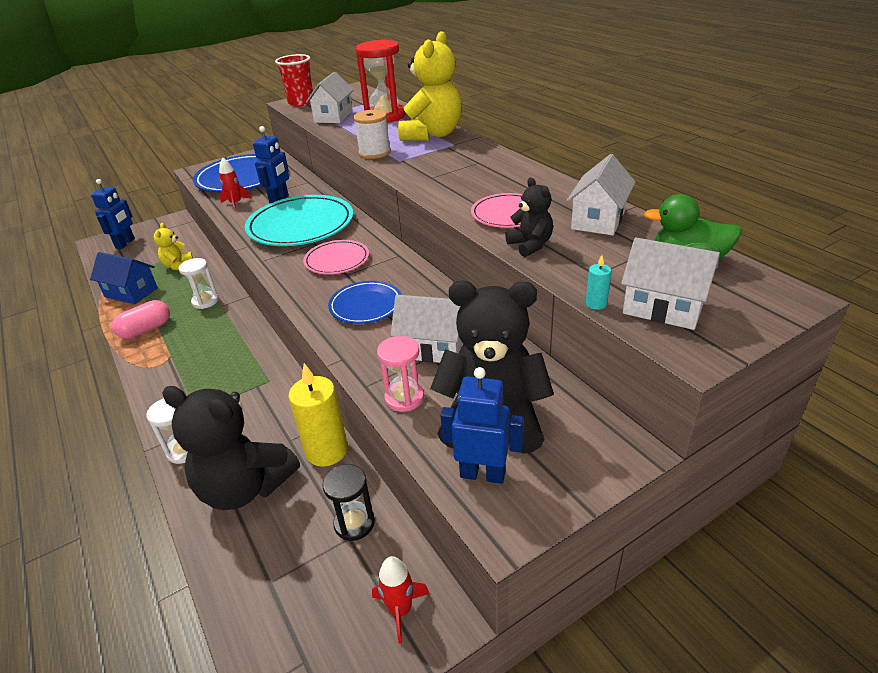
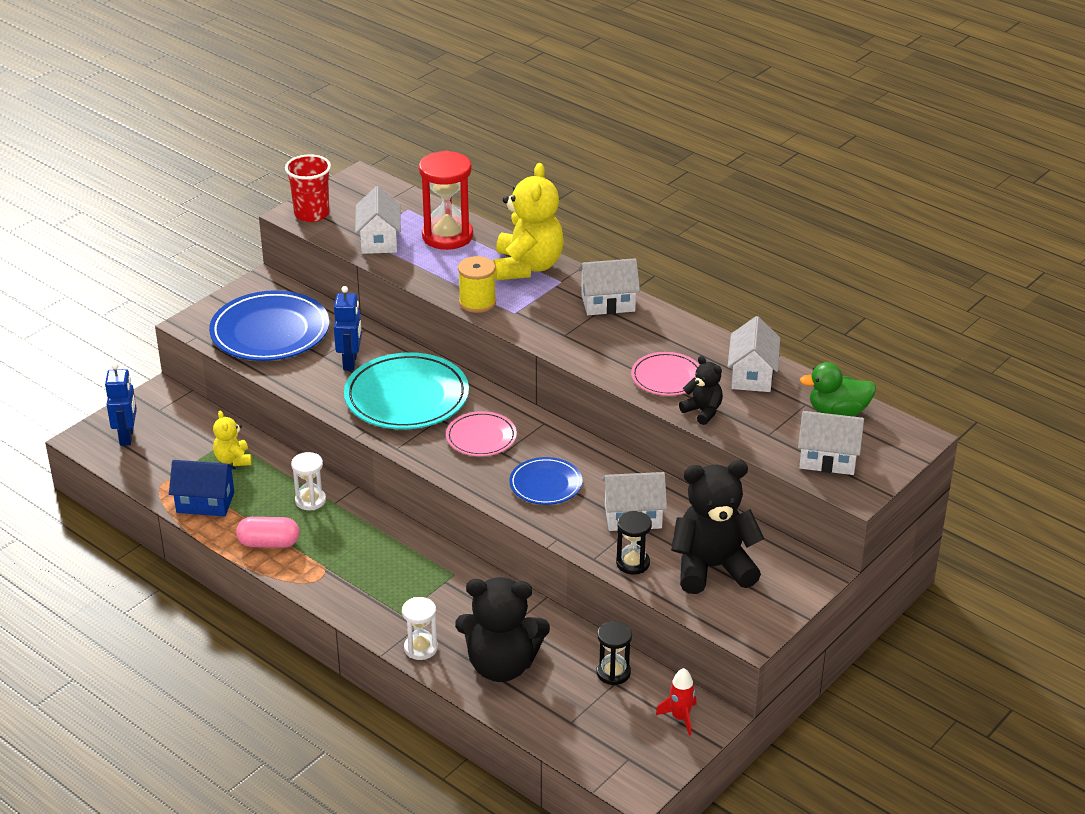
camera: 20 degrees left, 0 degrees up
pink capsule [112,300,170,339] -> pink capsule turned 60 degrees clockwise [236,517,299,548]
red rocket [219,158,251,211] -> none
yellow candle [288,363,348,467] -> none
white spool [353,110,391,159] -> yellow spool [458,256,496,313]
pink hourglass [377,336,424,412] -> black hourglass [616,511,652,574]
blue robot [440,367,524,484] -> none
turquoise candle [586,255,612,310] -> none
none -> white house [578,258,640,315]

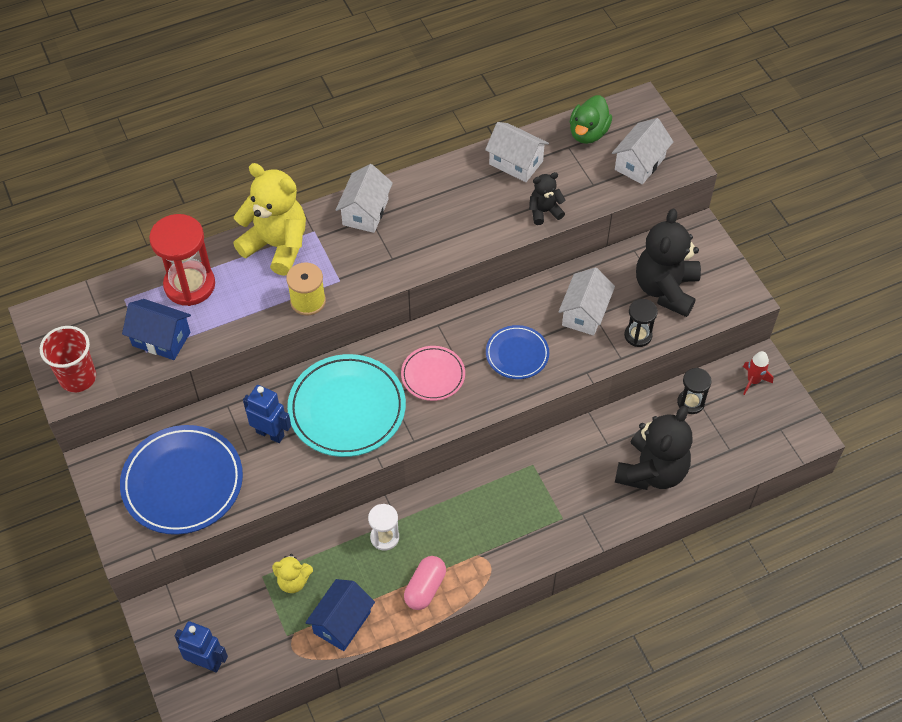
camera: 65 degrees left, 20 degrees up
white house [355,186,401,254] -> blue house [122,299,191,360]
white hourglass [402,597,438,660] -> none
pink plate [631,352,699,396] -> none

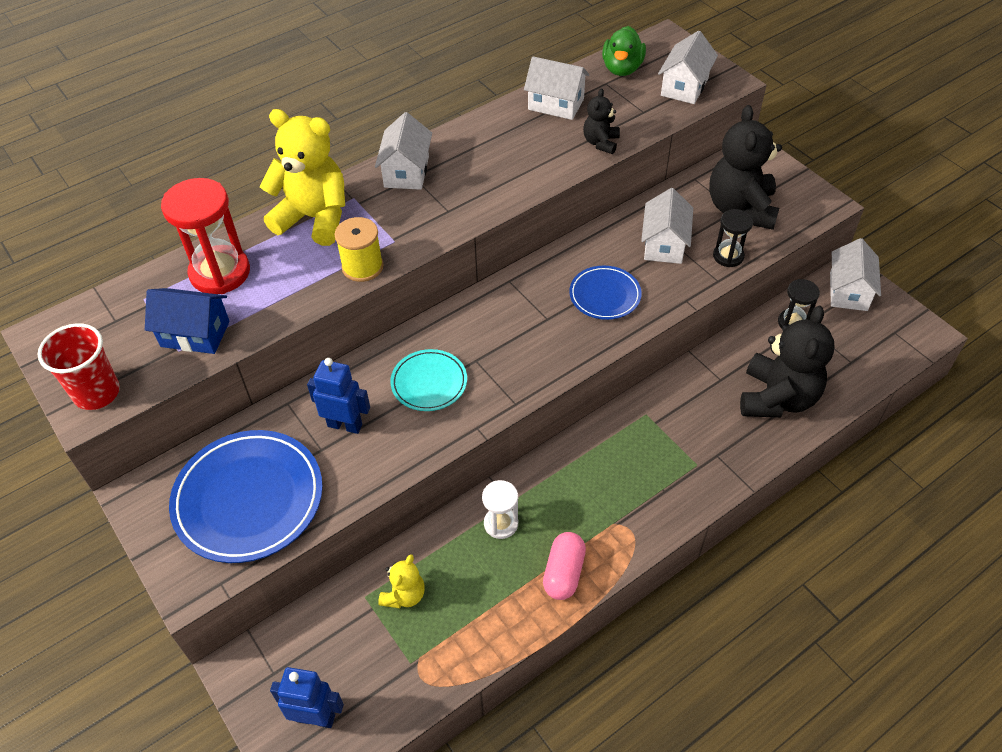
camera: 10 degrees left, 5 degrees down
yellow teddy bear [272,554,313,593] -> yellow teddy bear turned 60 degrees counterclockwise [378,554,425,608]
turquoise plate [287,354,406,457] -> turquoise plate [390,349,467,411], size x0.55
blue house [305,579,375,651] -> none
pink plate [401,346,465,401] -> none
black teddy bear [529,172,566,225] -> black teddy bear turned 45 degrees counterclockwise [583,88,620,154]
red rocket [743,351,773,395] -> white house [830,238,881,311]

